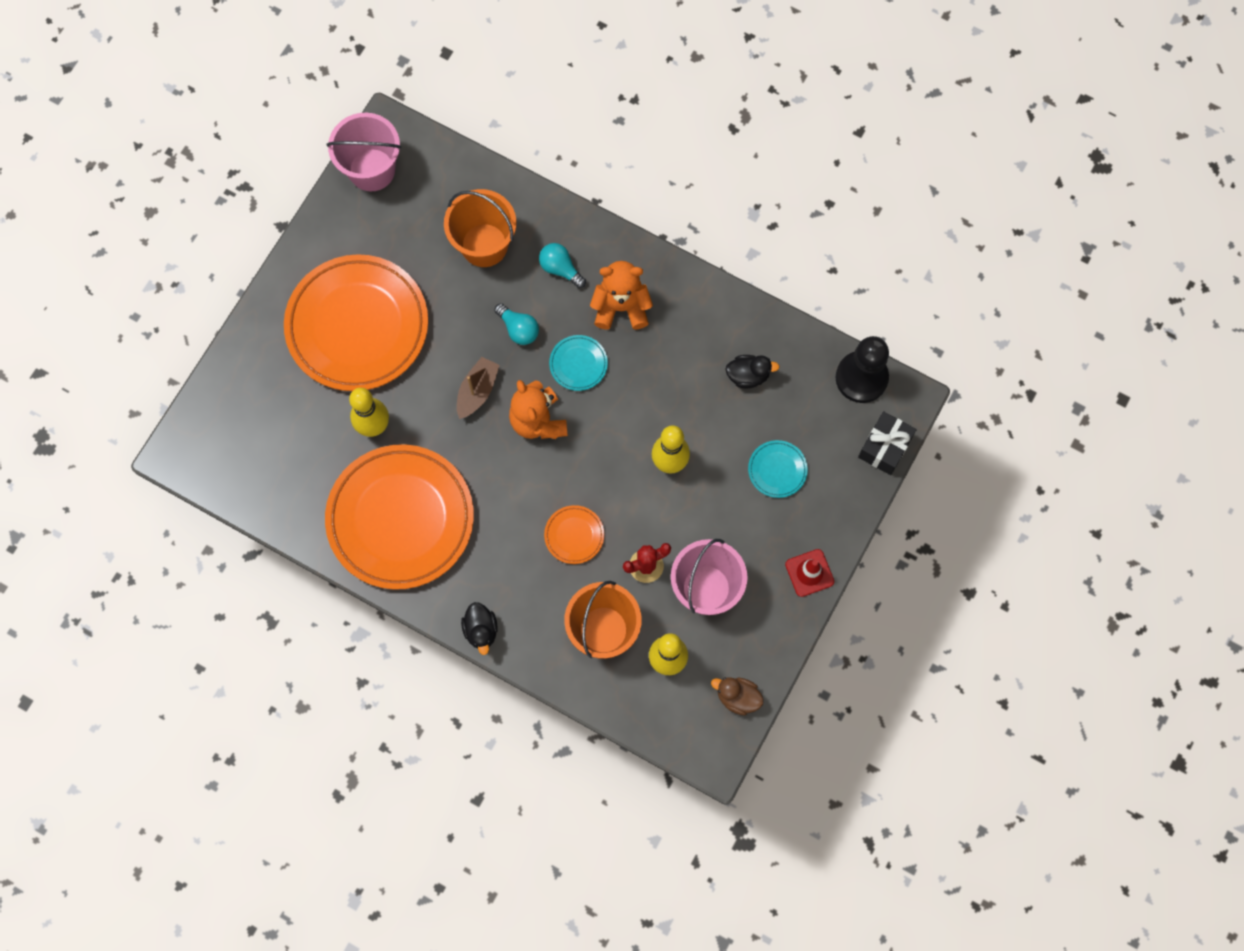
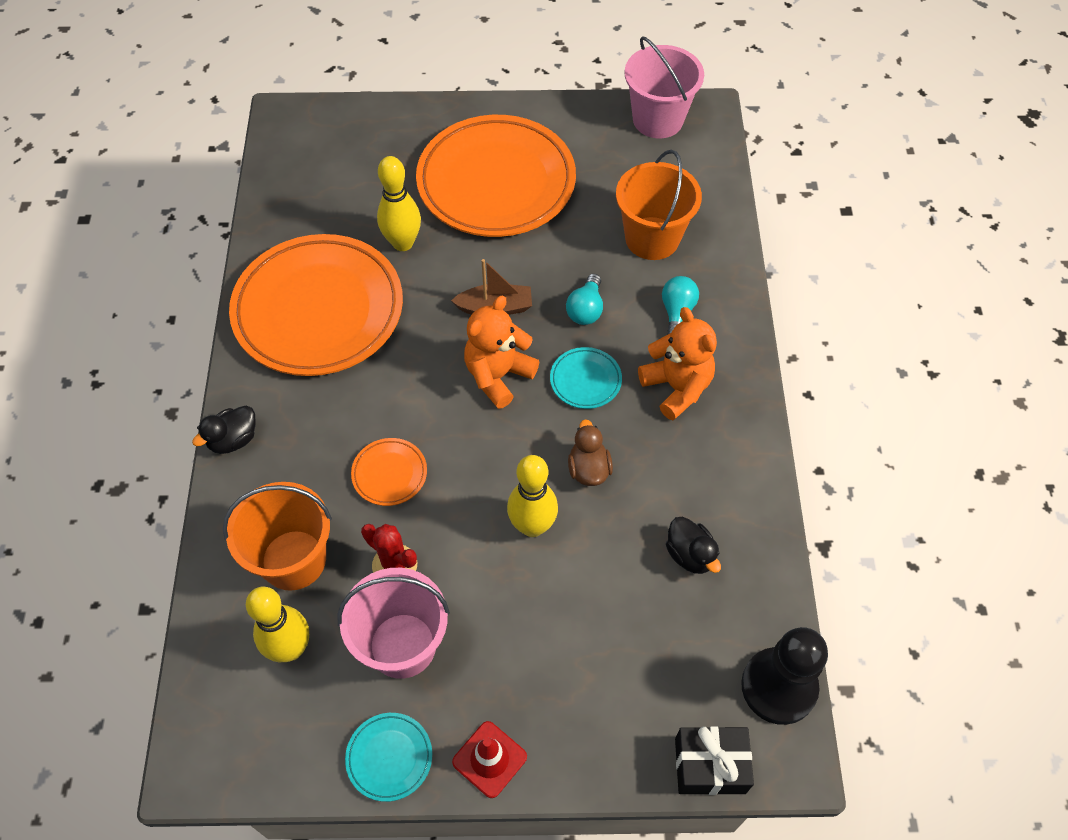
camera: 60 degrees right, 15 degrees down
brown duck [711,677,764,716] -> brown duck moved to [568,419,613,486]
turquoise plate [748,440,808,498] -> turquoise plate moved to [345,713,432,802]

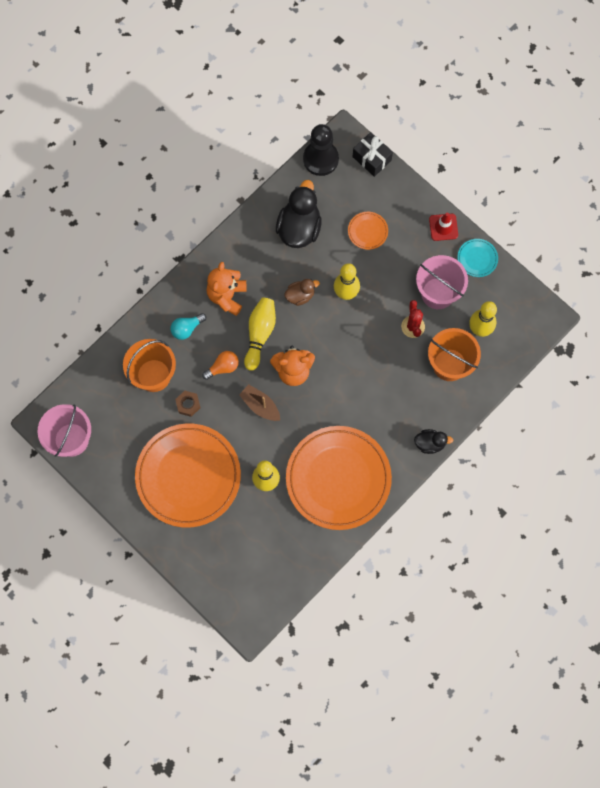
camera: 135 degrees left, 15 degrees up
orange plate [351,438,427,506] -> orange plate moved to [348,212,388,250]
turquoise plate [550,347,622,409] -> yellow bowling pin [244,297,276,371]
turquoise light bulb [566,274,603,325] -> orange light bulb [202,351,239,380]
brown duck [568,419,613,486] -> brown duck turned 150 degrees counterclockwise [284,279,320,306]
black duck [666,517,721,574] -> black duck [276,180,322,248], size x1.88
none -> brown nut [175,391,201,417]

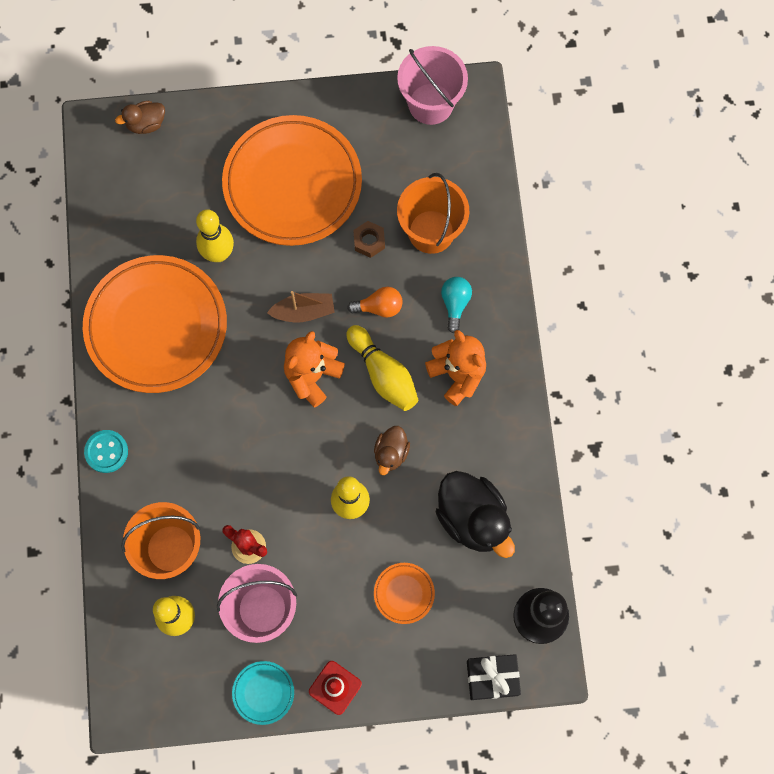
camera: 130 degrees right, 0 degrees up
orange light bulb [202,351,239,380] -> orange light bulb turned 105 degrees counterclockwise [347,287,403,318]
black duck [414,429,453,454] -> turquoise button [84,430,128,473]
none -> brown duck [115,101,165,134]

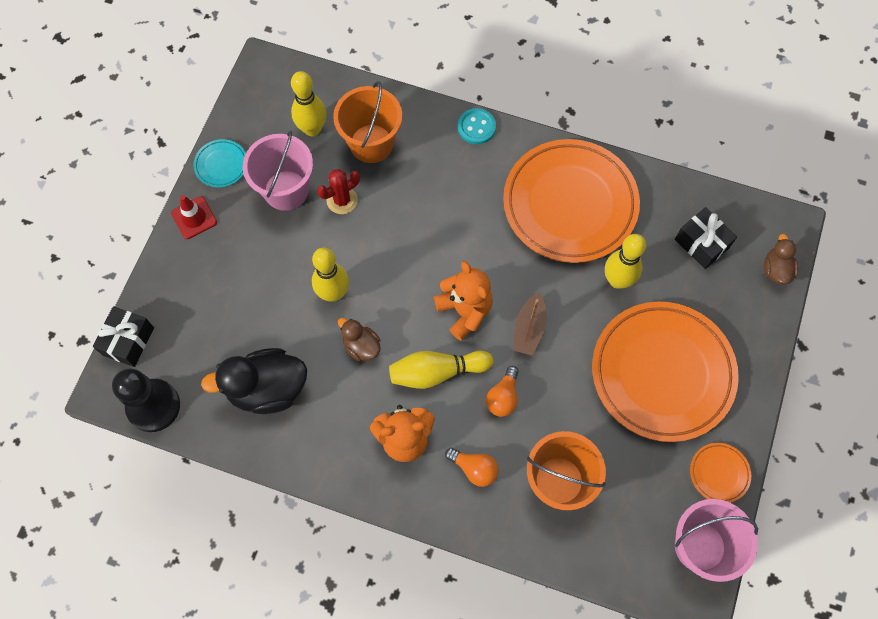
camera: 115 degrees right, 5 degrees down
brown nut [353,221,385,258] -> none
orange plate [374,563,435,624] -> orange plate moved to [690,443,751,503]
turquoise light bulb [441,277,472,333] -> orange light bulb [445,448,499,487]
none -> black gift [675,207,737,269]

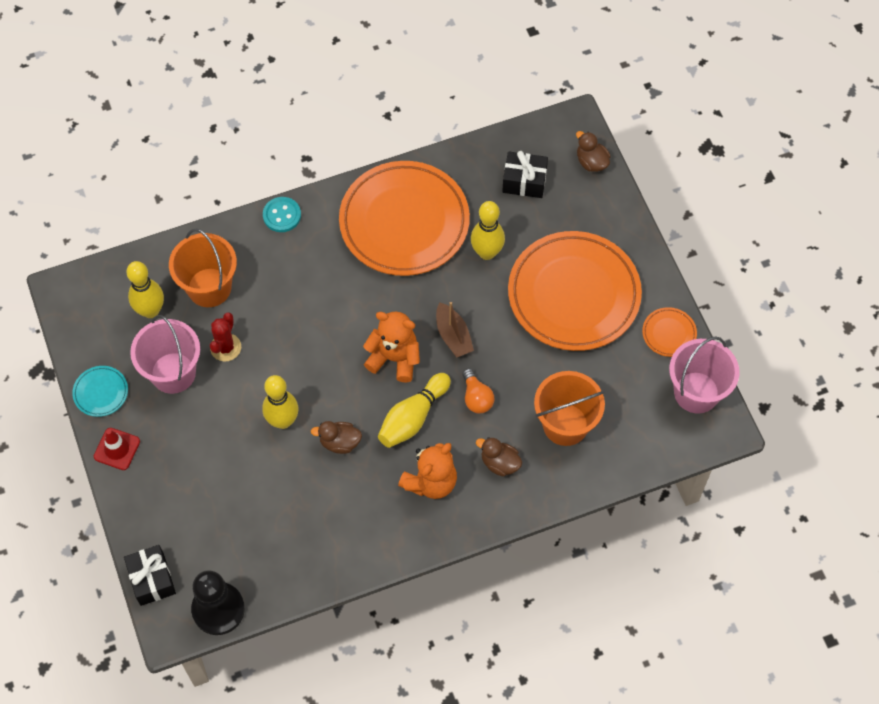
camera: 40 degrees left, 5 degrees down
black duck [201,348,307,414] -> none
orange light bulb [445,448,499,487] -> brown duck [476,437,522,477]

